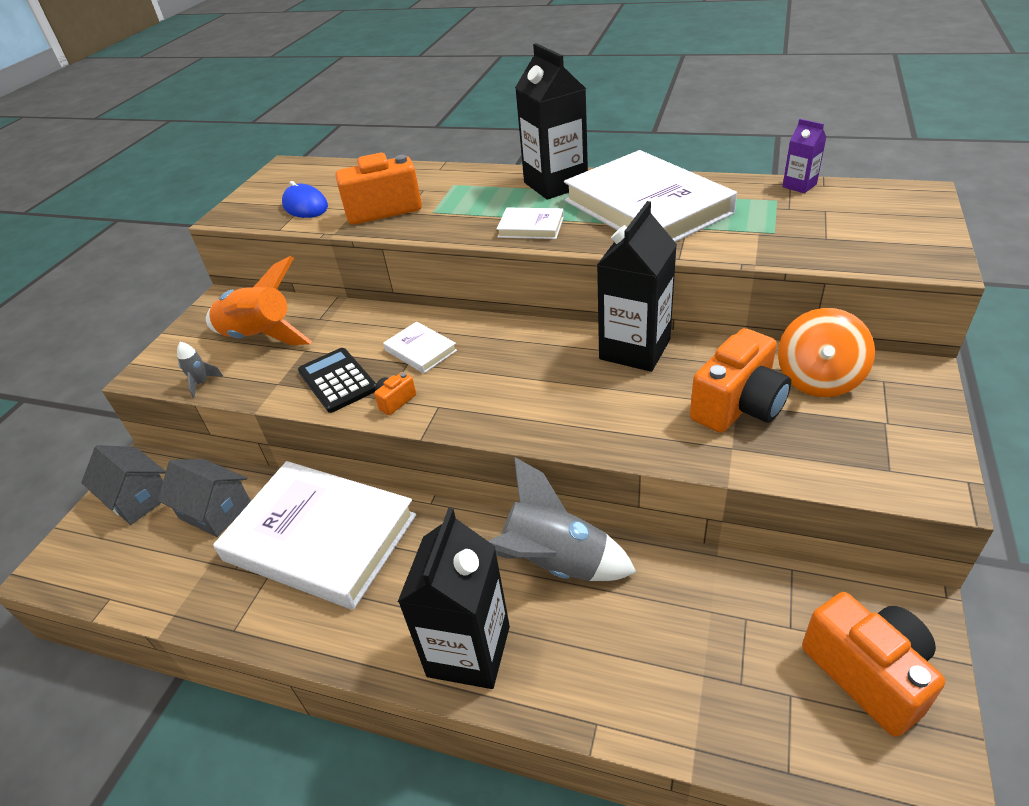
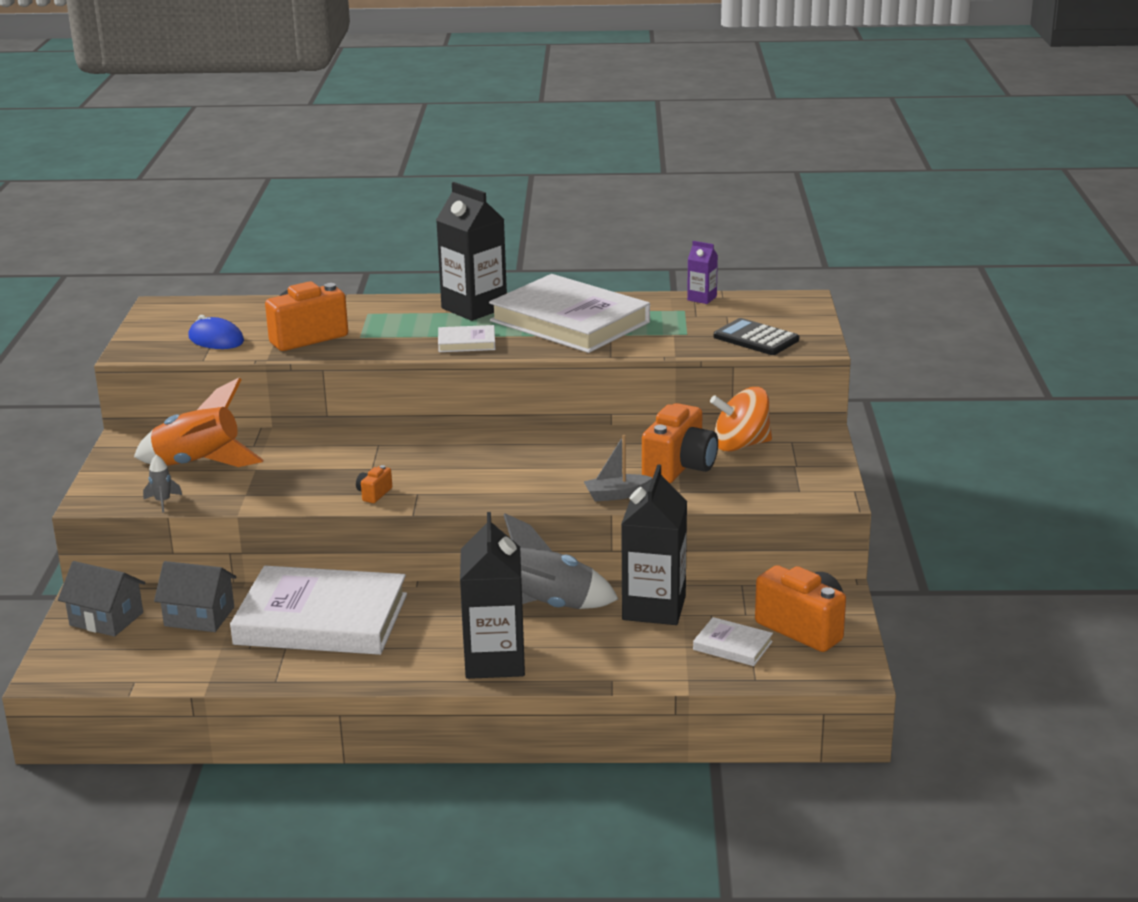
camera: 20 degrees left, 15 degrees down
black calculator [298,348,376,413] -> black calculator moved to [714,318,799,355]
white book [383,322,457,373] -> white book moved to [693,617,773,666]
black carton [597,201,677,372] -> black carton moved to [621,464,687,625]
orange spinning top [778,308,875,397] -> orange spinning top turned 75 degrees clockwise [710,387,772,452]
none -> grey boat [584,435,653,501]

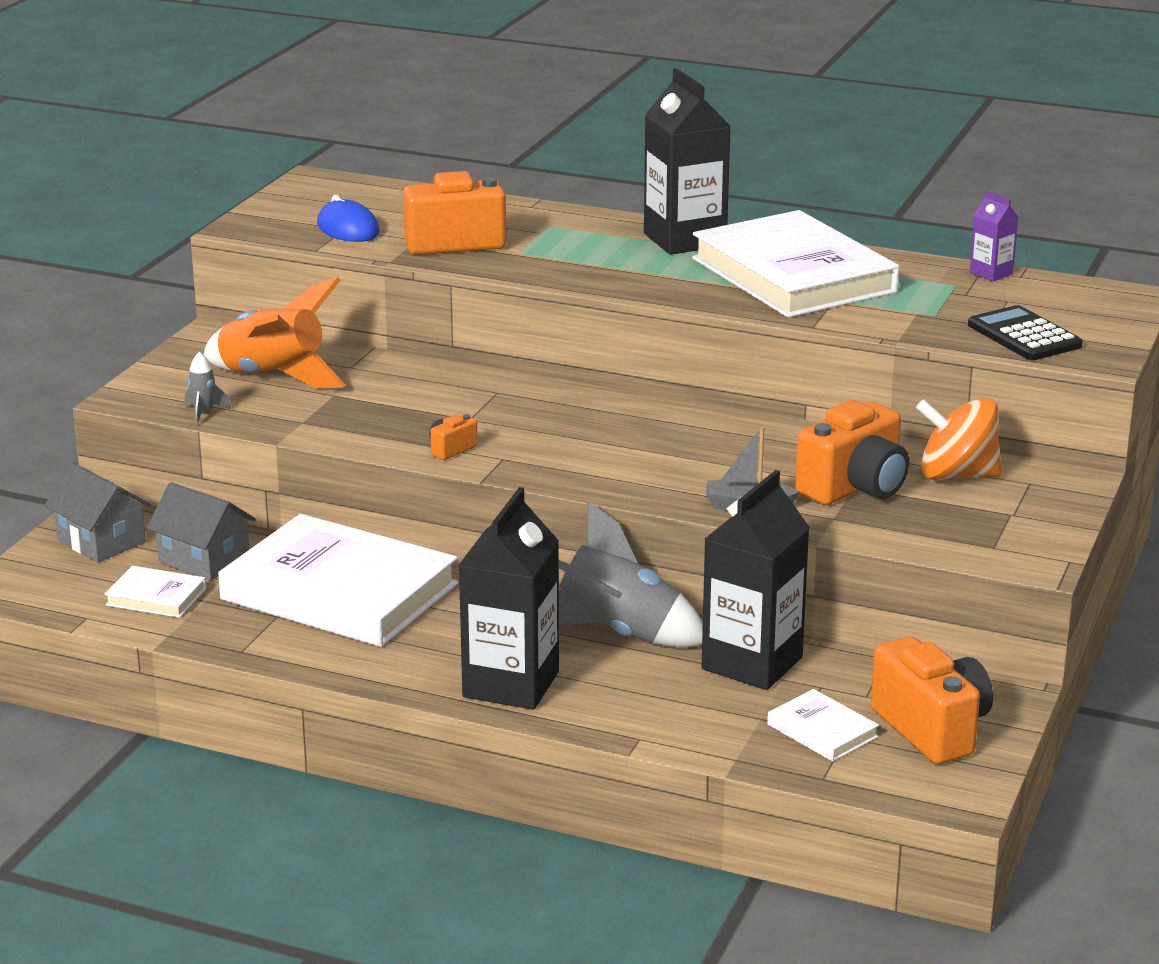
camera: 20 degrees right, 0 degrees up
white book [438,325,496,352] -> white book moved to [104,566,206,618]

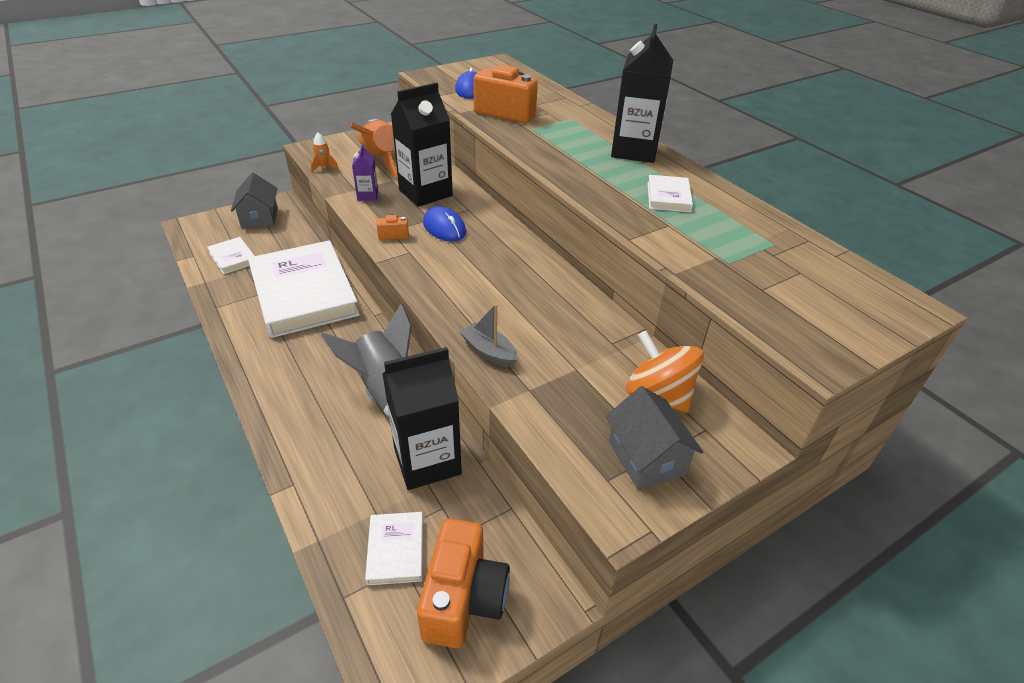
camera: 35 degrees right, 15 degrees up
grey house [147,482,256,581] -> grey house moved to [605,386,703,490]
grey rocket [185,352,231,425] -> orange rocket [311,133,339,173]
black carton [459,487,559,710] -> black carton moved to [391,82,453,207]
white book [692,210,900,318] -> white book [647,175,693,212], size x0.43
orange camera [795,400,909,505] -> none
black calculator [968,305,1083,360] -> none
purple carton [970,191,1018,281] -> purple carton moved to [352,144,378,201]
none -> blue mouse [423,206,466,241]

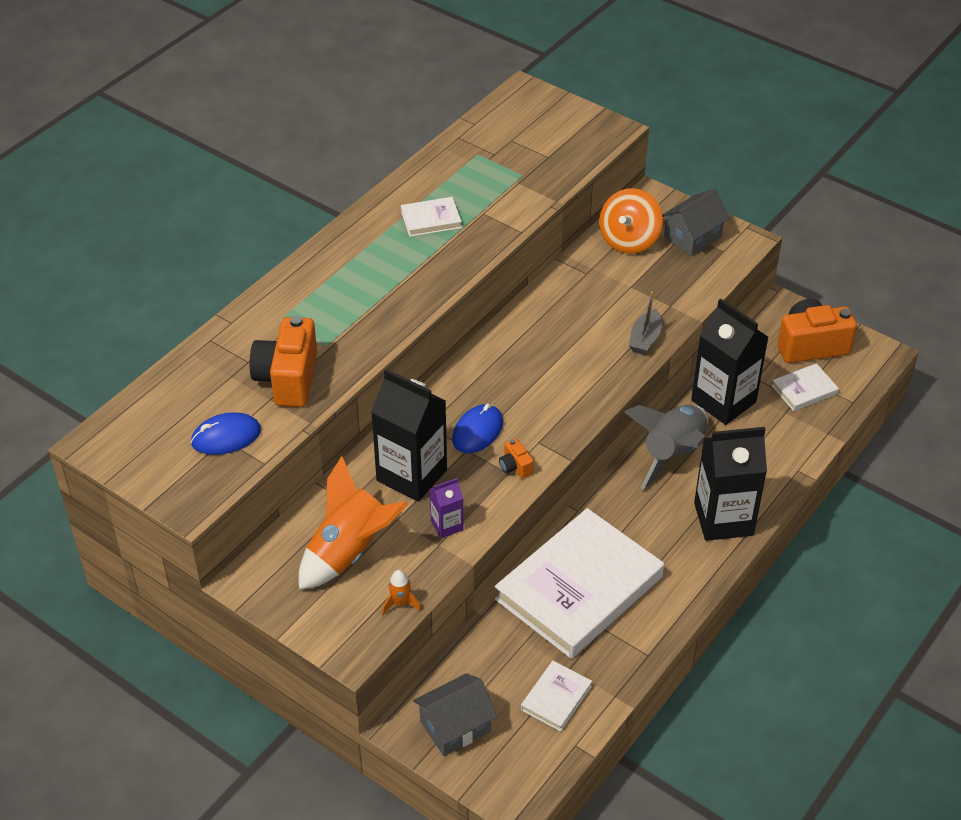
camera: 110 degrees left, 5 degrees up
black carton [611,24,673,163] -> black carton moved to [694,427,767,541]

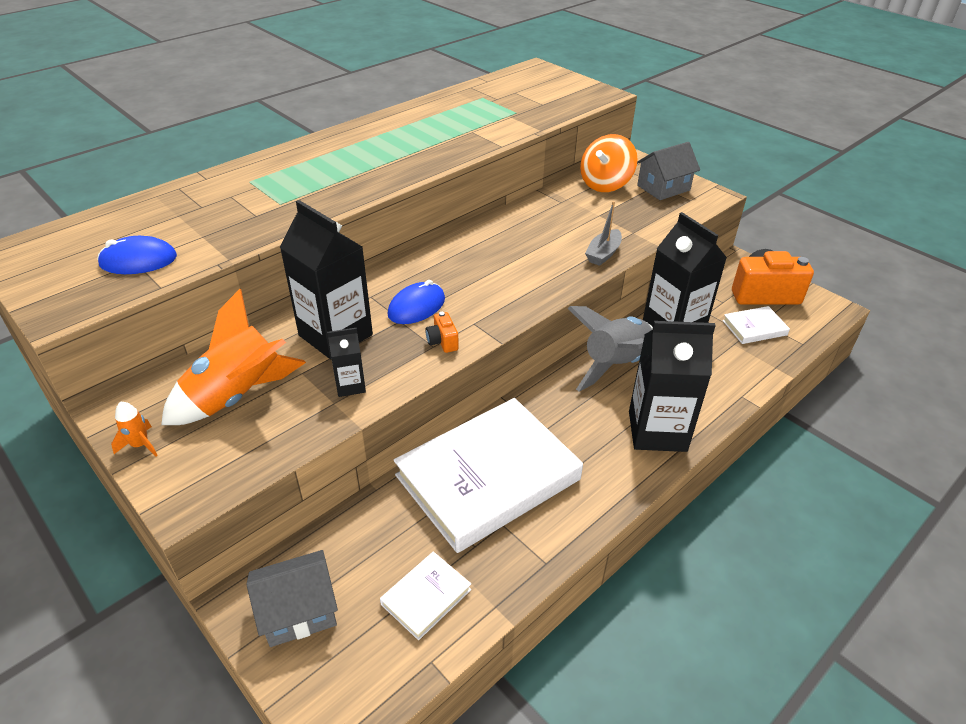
camera: 10 degrees right, 5 degrees down
orange camera [250,315,317,407] -> none
orange rocket [382,570,421,615] -> orange rocket moved to [111,401,158,457]
white book [401,197,462,237] -> none
purple carton [430,478,464,538] -> black carton [327,327,366,397]

